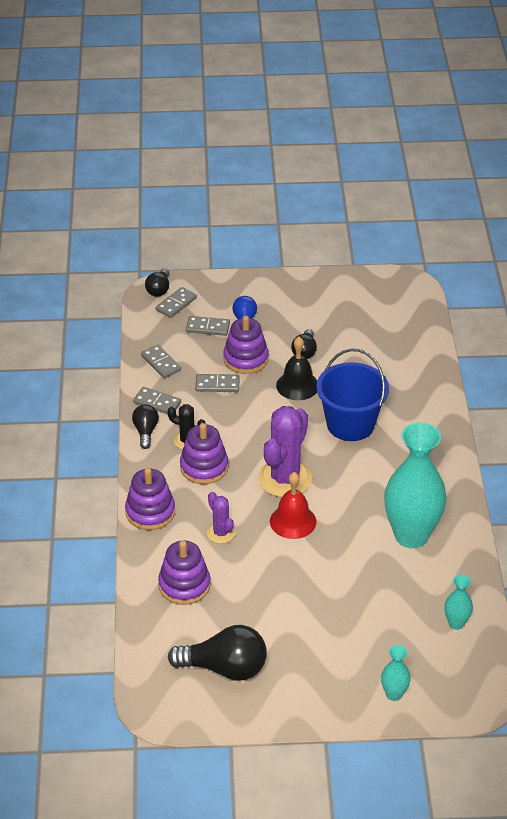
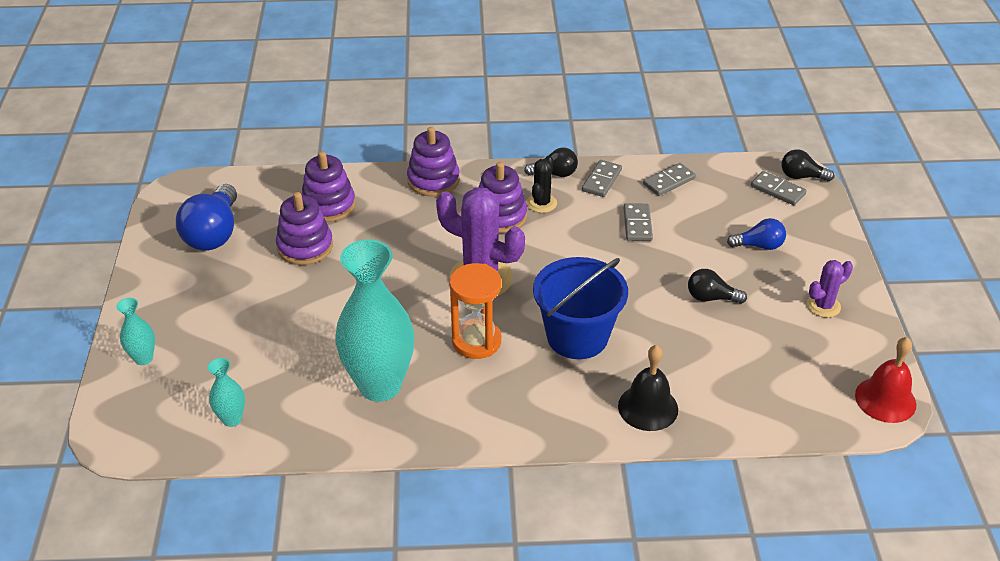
camera: 90 degrees right, 0 degrees up
black light bulb [168,625,267,681] -> blue light bulb [176,184,237,251]
grey domino [186,316,230,336] -> none
purple cactus [207,492,236,544] -> purple cactus moved to [807,260,853,318]
purple stacking toy [223,316,269,374] -> purple stacking toy moved to [276,192,333,265]
red bell [270,472,316,539] -> red bell moved to [855,337,916,423]
black bell [276,337,317,400] -> black bell moved to [618,345,678,431]
none -> orange hourglass [450,263,501,359]

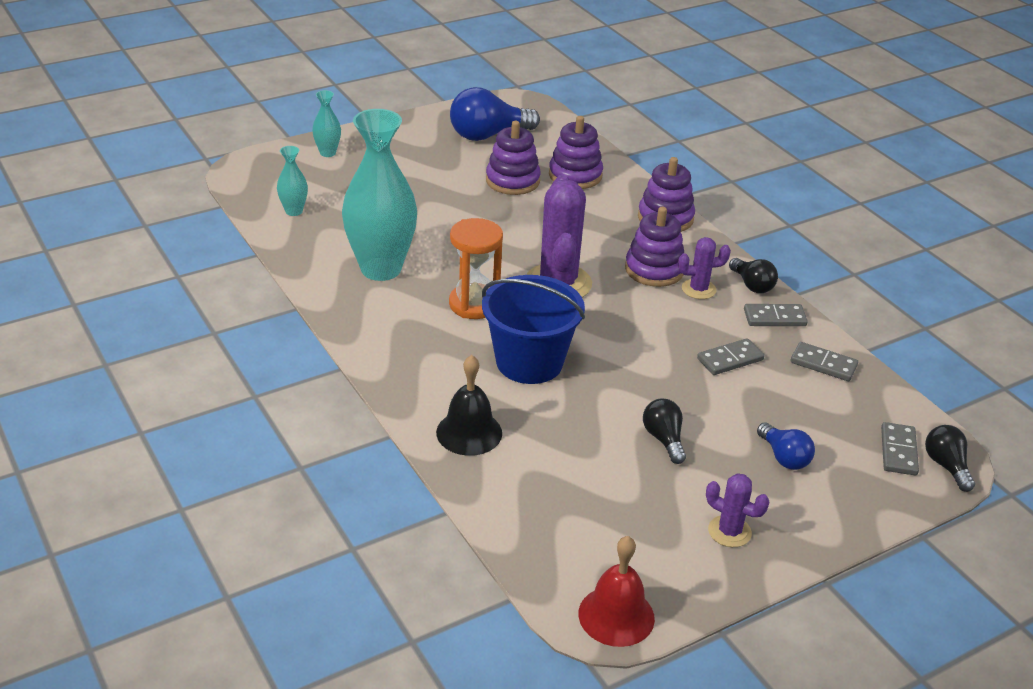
camera: 60 degrees right, 5 degrees down
black cactus [527,156,557,213] -> purple cactus [678,237,731,299]

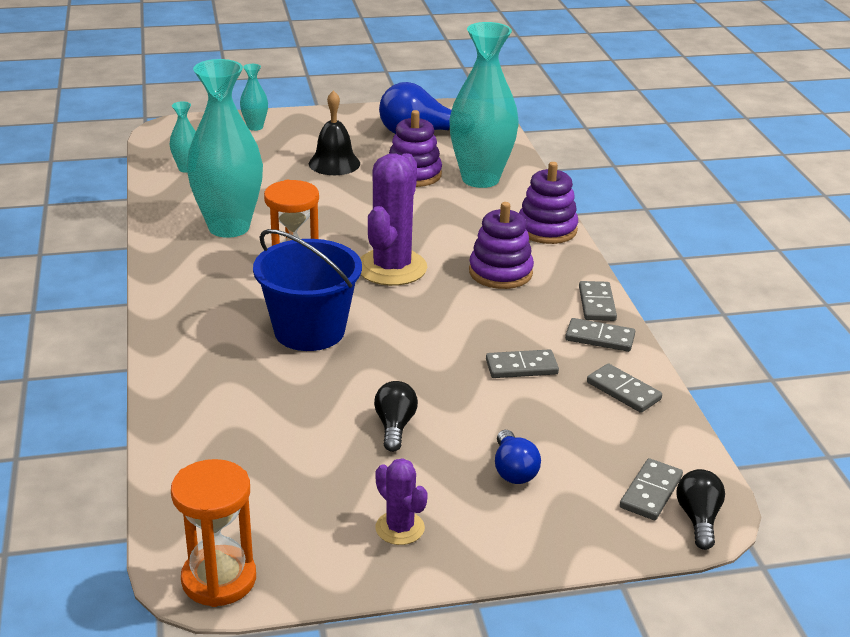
camera: 20 degrees right, 5 degrees down
black bell [436,355,502,456] -> black bell moved to [309,90,360,175]
purple stacking toy [549,116,603,189] -> turquoise vase [449,22,519,188]
red bell [579,536,655,647] -> orange hourglass [171,459,256,607]
purple cactus [678,237,731,299] -> none
black light bulb [729,258,778,293] -> grey domino [579,281,617,321]

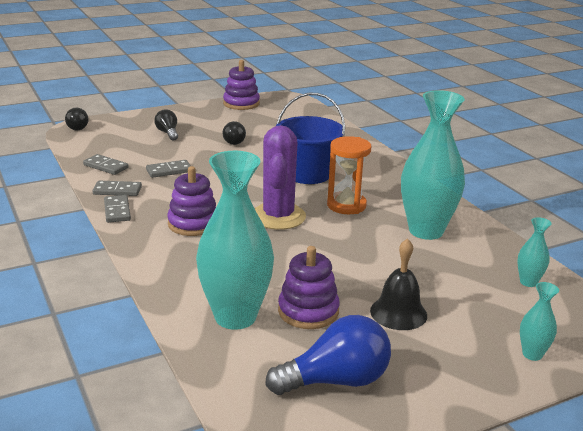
camera: 165 degrees right, 5 degrees down
orange hourglass [171,459,256,607] -> none
purple cactus [375,458,428,545] -> none
blue light bulb [495,430,541,484] -> black light bulb [154,109,178,141]
purple stacking toy [519,162,578,244] -> purple stacking toy moved to [223,60,260,110]
grey domino [620,458,683,520] -> none

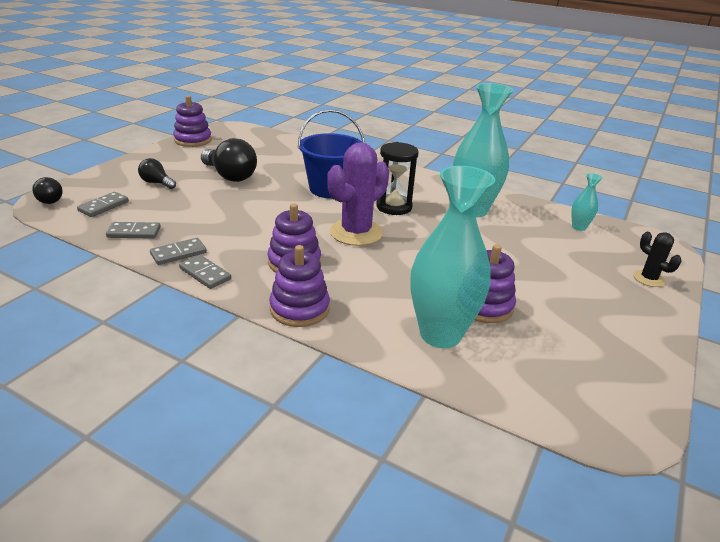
camera: 35 degrees left, 5 degrees up
grey domino [146,160,191,178] -> grey domino moved to [77,192,129,217]
black light bulb [223,121,246,145] -> black light bulb [201,138,257,182], size x1.79
purple cactus [255,125,306,230] -> purple cactus turned 75 degrees clockwise [327,142,389,246]
blue light bulb [265,315,391,395] -> none
orange hourglass [327,136,371,214] -> black hourglass [376,142,419,215]
black bell [370,238,427,330] -> none
turquoise vase [520,282,559,361] -> black cactus [633,232,681,287]
none -> purple stacking toy [269,245,330,327]

